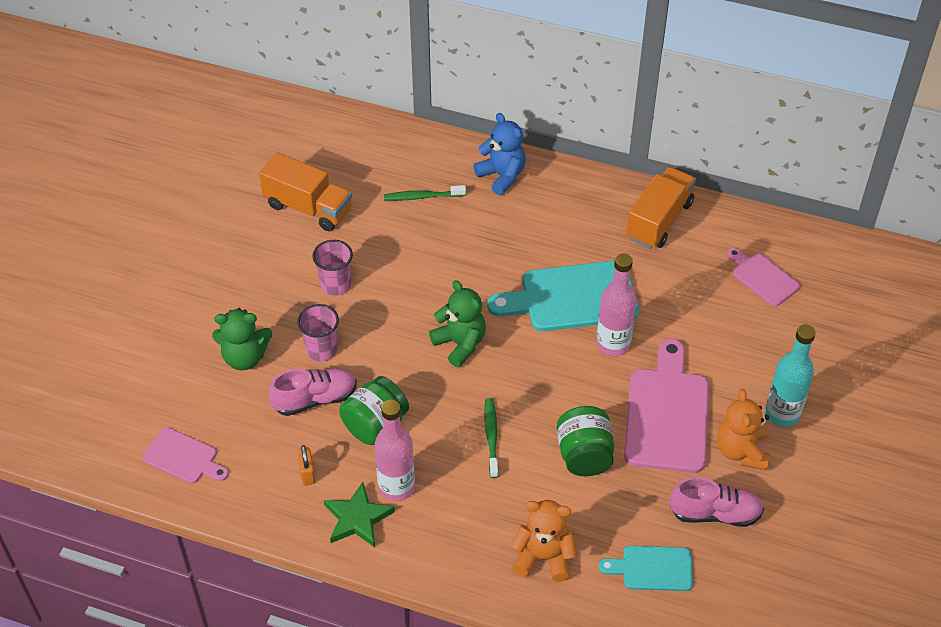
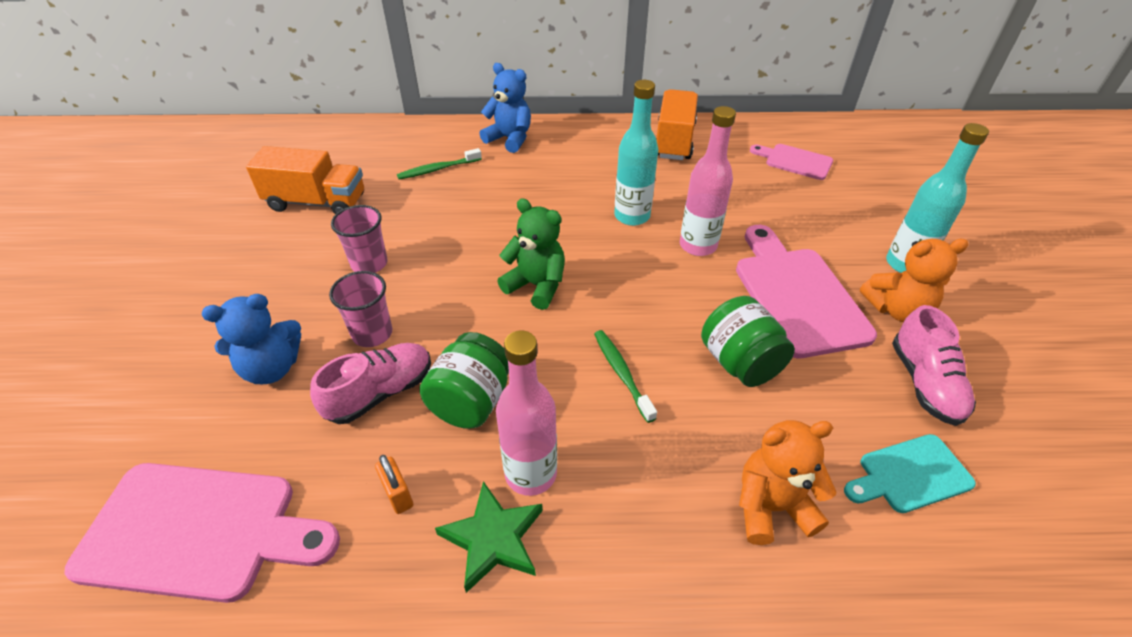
camera: 20 degrees left, 5 degrees down
pink cutting board [142,427,229,484] -> pink cutting board [65,463,340,603], size x1.81
green teddy bear [212,308,272,370] -> blue teddy bear [202,294,301,384]
turquoise cutting board [487,260,639,331] -> turquoise bottle [614,80,658,226]
pink shoe [670,477,764,527] -> pink shoe turned 105 degrees clockwise [892,305,976,426]
orange teddy bear [717,389,770,470] -> orange teddy bear turned 75 degrees counterclockwise [860,239,969,322]

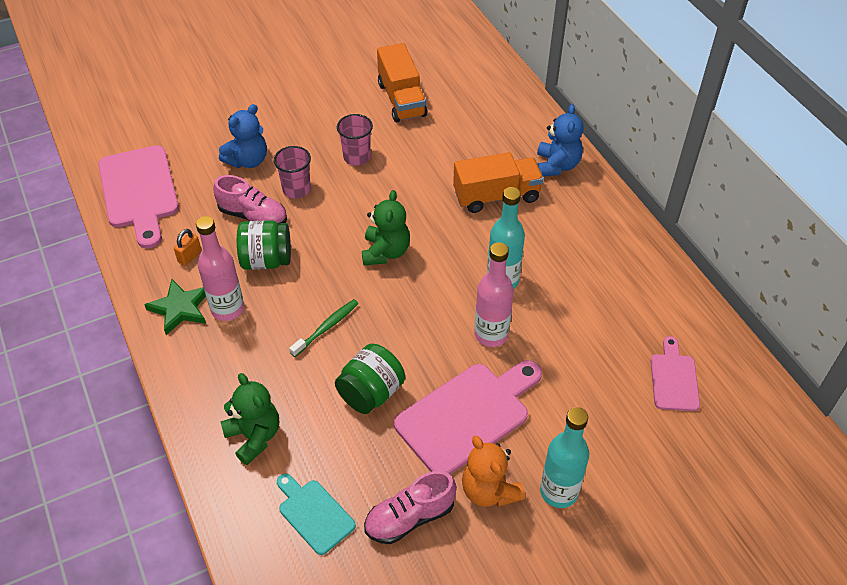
camera: 65 degrees right, 5 degrees up
blue teddy bear [202,294,301,384] -> blue teddy bear turned 90 degrees counterclockwise [219,104,267,168]
green toothbrush [397,148,482,180] -> none
orange truck [656,89,698,160] -> orange truck moved to [453,152,544,213]
orange teddy bear [739,420,836,545] -> green teddy bear [221,373,279,465]

